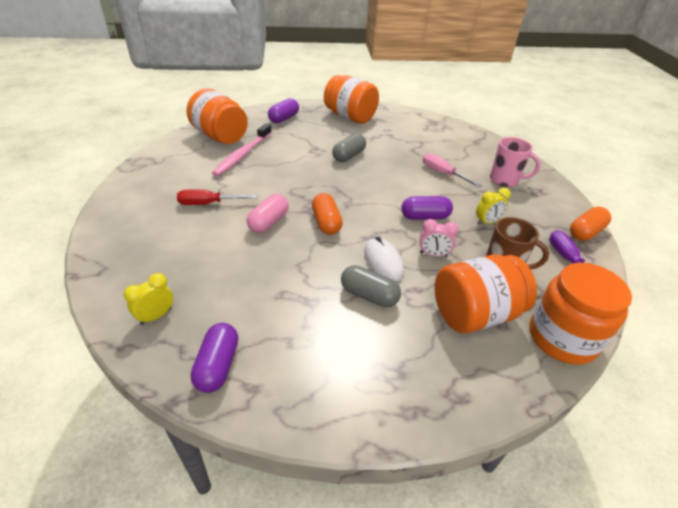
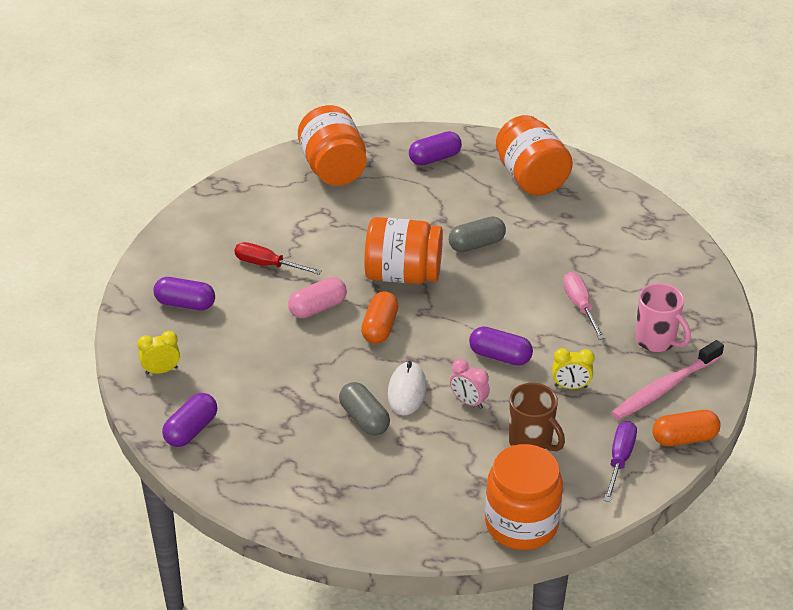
camera: 30 degrees right, 0 degrees up
pink toothbrush [212,123,272,176] -> pink toothbrush moved to [611,340,724,420]
orange jar [435,254,537,333] -> orange jar moved to [364,217,443,284]
none -> purple capsule [153,277,215,310]

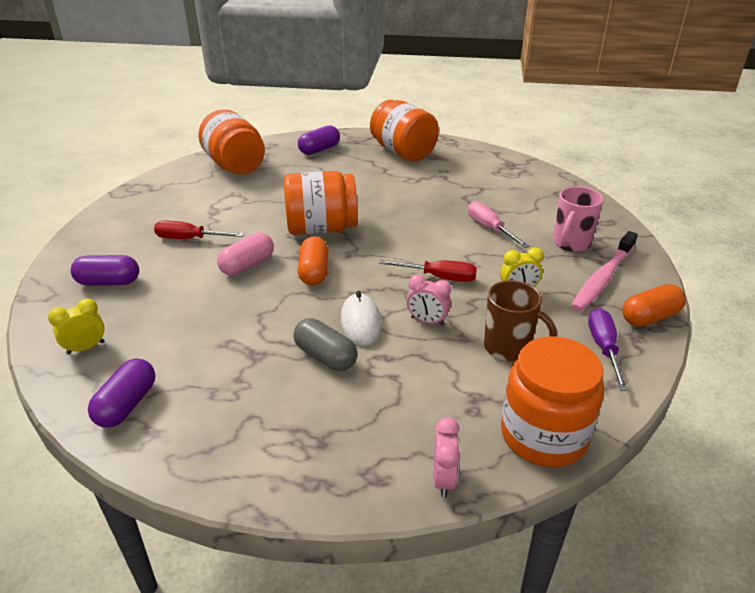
camera: 15 degrees left, 5 degrees down
grey capsule [449,216,506,252] -> none
purple capsule [469,326,533,366] -> red screwdriver [379,260,477,282]
pink mug [635,283,691,352] -> pink mug turned 90 degrees clockwise [553,186,604,252]
none -> pink clock [434,417,460,498]

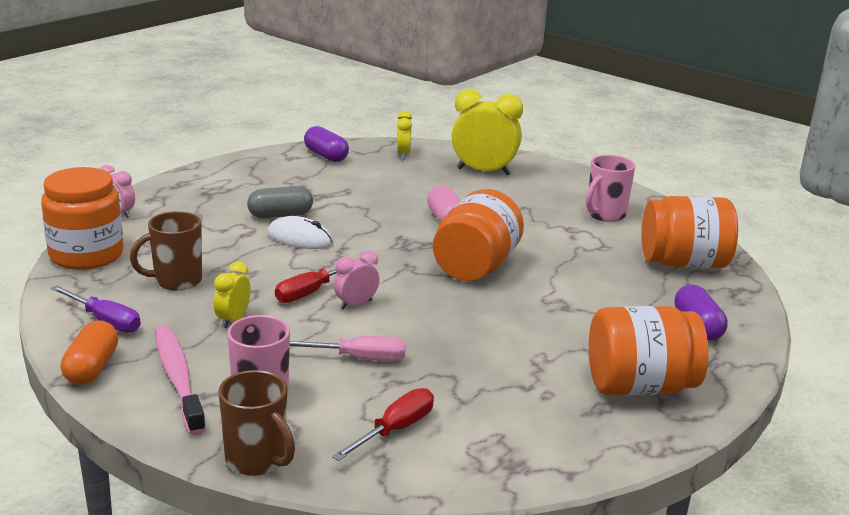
camera: 120 degrees right, 10 degrees down
purple capsule [71,255,139,285] -> yellow clock [452,89,523,175]
red screwdriver [154,221,244,239] -> red screwdriver moved to [332,388,434,461]
orange capsule [298,236,328,286] -> none
pink clock [407,274,451,326] -> pink clock moved to [334,250,379,310]
none -> brown mug [218,370,295,476]
none -> pink mug [586,155,635,222]

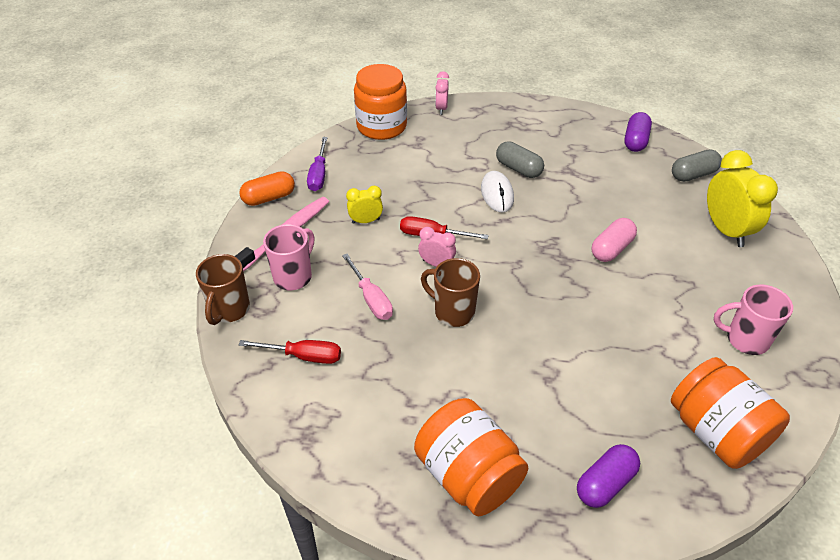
camera: 60 degrees right, 20 degrees up
brown mug [130,211,202,291] -> brown mug moved to [421,258,480,327]
yellow clock [397,111,412,159] -> grey capsule [672,149,722,182]
orange jar [433,189,524,281] -> none

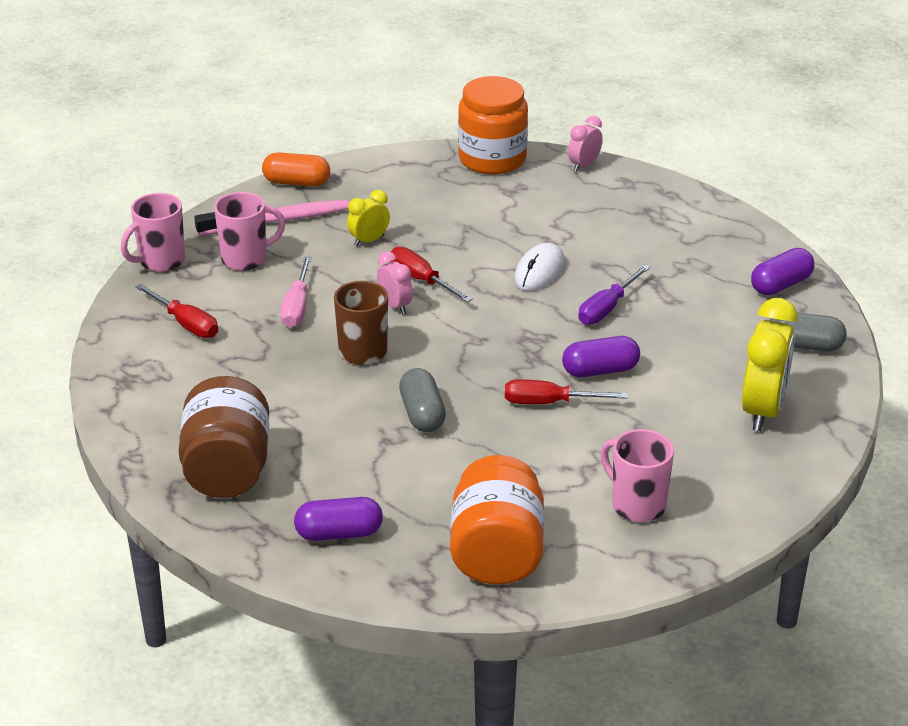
camera: 35 degrees right, 10 degrees down
brown mug [196,254,250,325] -> pink mug [121,193,185,272]
purple screwdriver [307,137,328,191] -> purple screwdriver moved to [579,265,650,325]
yellow clock [346,186,383,224] -> yellow clock turned 60 degrees counterclockwise [347,190,390,246]
orange jar [414,398,528,517] -> brown jar [178,376,269,498]
grey capsule [496,141,544,178] -> grey capsule moved to [399,368,446,432]
pink capsule [591,218,637,262] -> purple capsule [562,336,640,377]
none -> red screwdriver [505,379,628,404]

